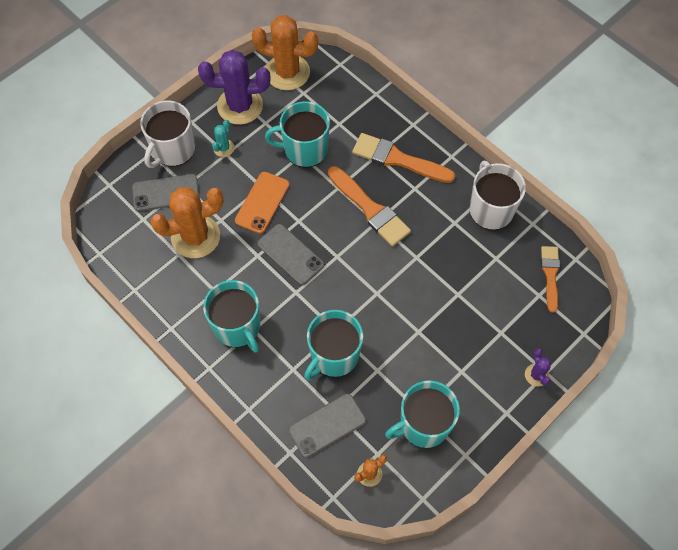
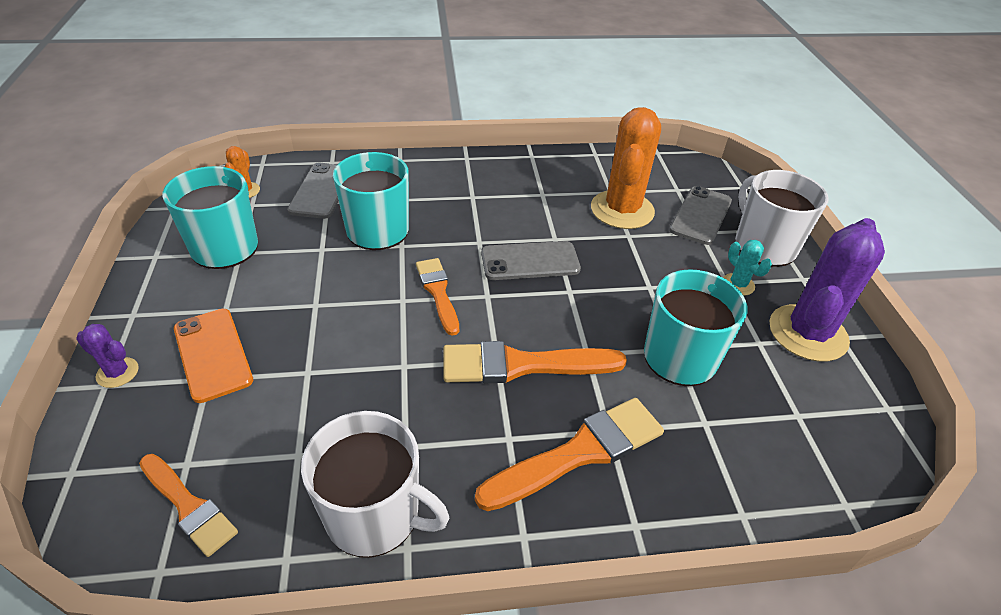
camera: 125 degrees right, 20 degrees down
turquoise mug [203,280,260,353] -> none
orange phone [235,172,289,234] -> orange phone moved to [174,309,253,403]
orange cactus [252,15,318,90] -> none
none -> orange brush [416,258,459,336]

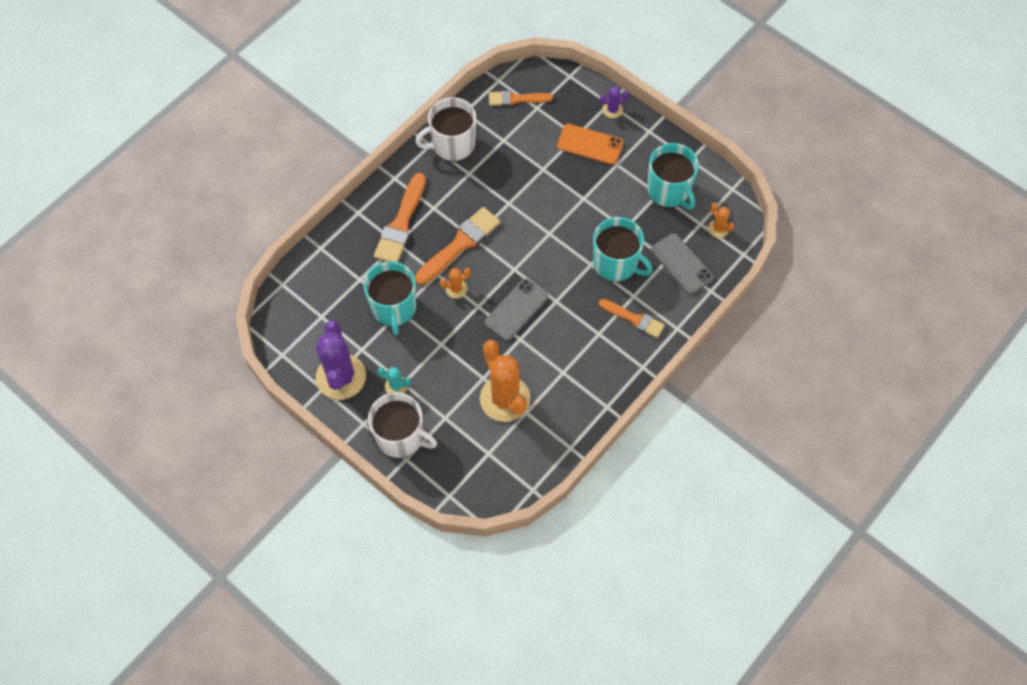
camera: 140 degrees right, 20 degrees up
orange brush [416,258,459,336] -> orange brush moved to [599,299,665,338]
grey phone [669,186,732,245] -> none
none -> orange cactus [440,268,471,298]

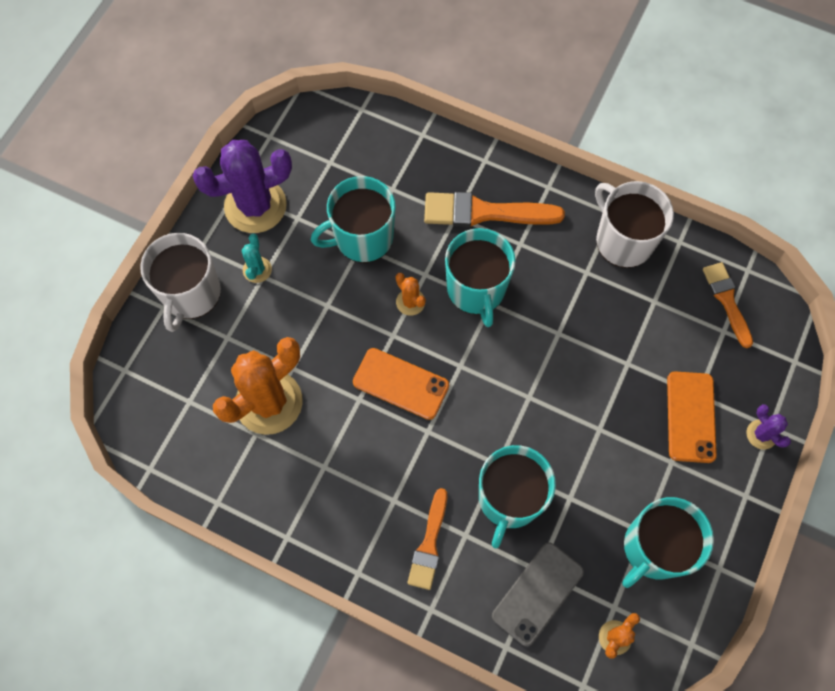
camera: 75 degrees right, 5 degrees up
orange brush [415,207,500,285] -> turquoise mug [445,228,516,327]
grey phone [485,279,548,341] -> orange phone [353,348,449,420]

